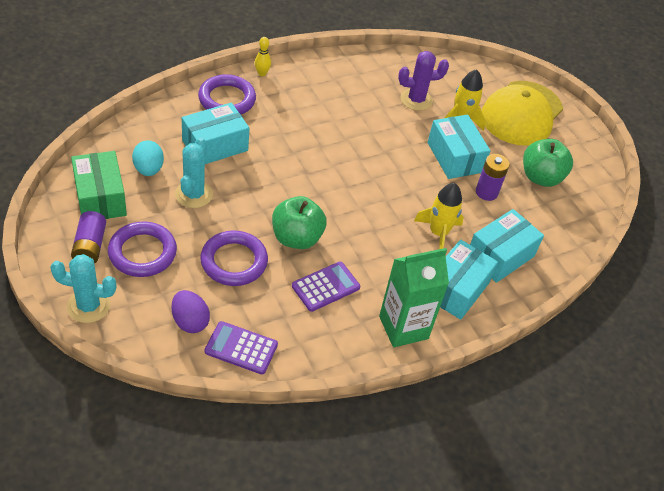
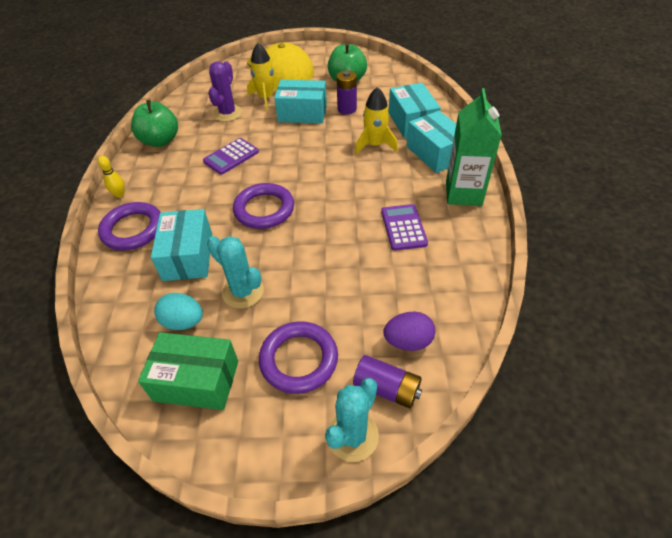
camera: 55 degrees left, 0 degrees up
purple battery [71,211,106,264] -> purple battery moved to [353,355,422,408]
purple ring [200,230,268,286] -> purple ring moved to [233,183,294,229]
purple calculator [204,321,278,374] -> purple calculator moved to [203,138,259,175]
green apple [272,196,327,249] -> green apple moved to [131,100,178,147]

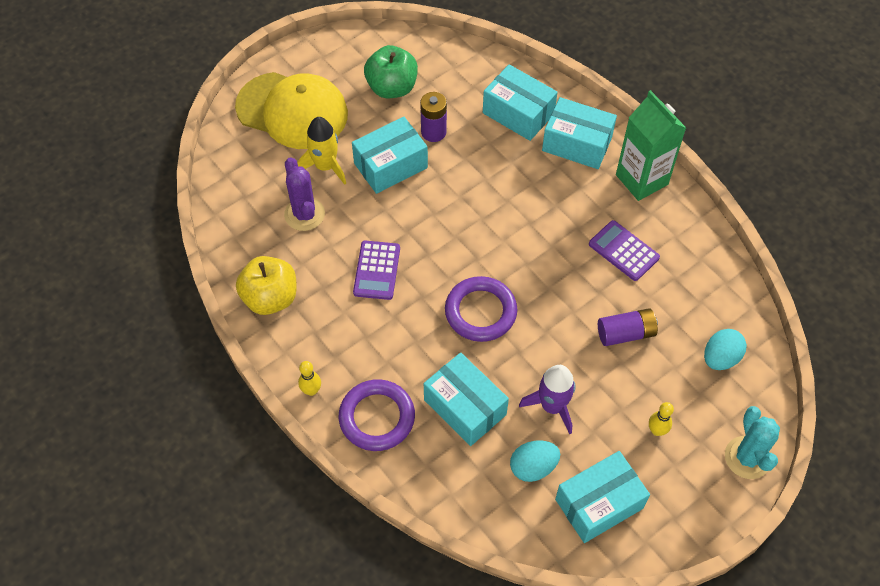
camera: 40 degrees left, 10 degrees up
green apple [131,100,178,147] -> yellow apple [236,256,296,315]
green box [138,332,238,410] -> turquoise box [555,451,650,543]
turquoise cactus [207,236,264,308] -> purple rocket [519,365,575,435]
purple ring [259,321,338,394] -> yellow bowling pin [649,402,674,436]
purple battery [353,355,422,408] -> purple battery moved to [598,308,658,346]
yellow rocket [355,87,398,154] -> none
purple egg [383,311,436,351] -> turquoise egg [704,329,747,370]

